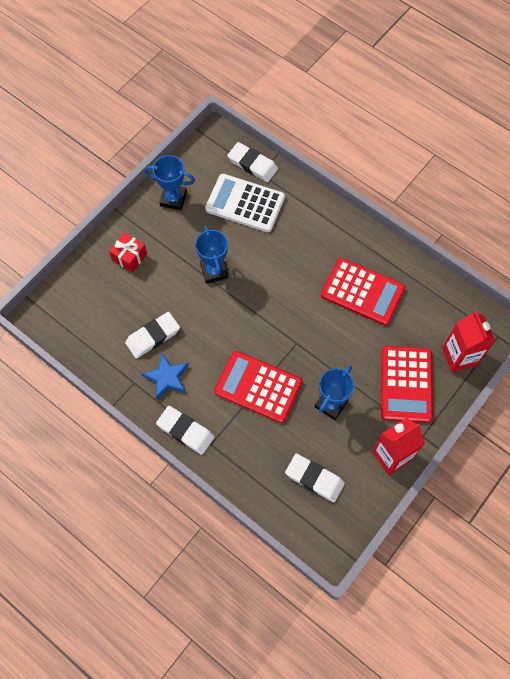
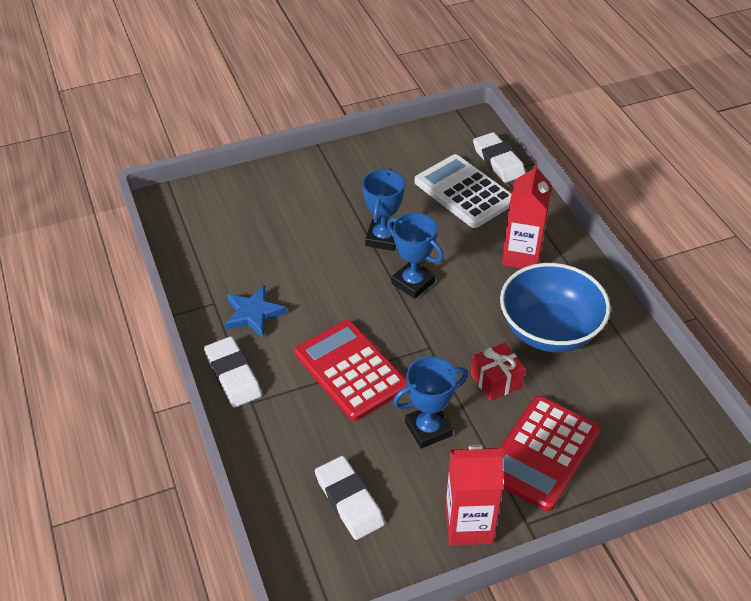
camera: 30 degrees right, 20 degrees down
red gift [109,232,147,273] -> red gift moved to [471,342,526,401]
white eraser [125,312,180,359] -> none
blue trophy [144,155,195,210] -> blue trophy moved to [387,213,444,299]
red calculator [321,258,405,326] -> blue bowl [500,263,611,352]
red carton [442,311,495,373] -> red carton moved to [502,163,552,269]

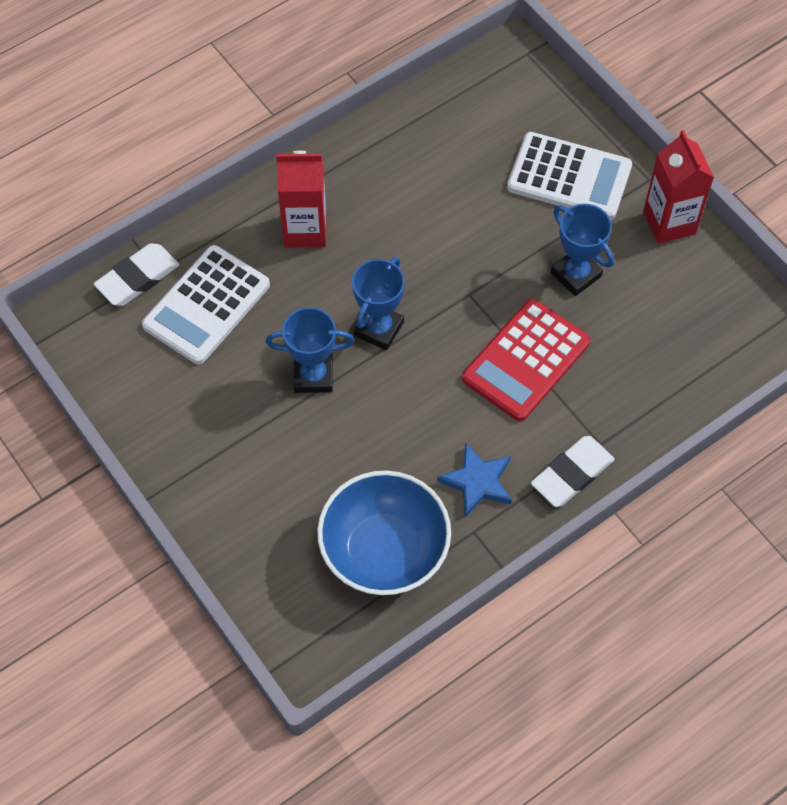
camera: 105 degrees left, 15 degrees up
white eraser [315,456,385,540] -> none
red gift [471,342,526,401] -> none
red calculator [499,396,600,511] -> white calculator [507,132,632,220]
blue bowl [500,263,611,352] -> blue bowl moved to [317,471,451,595]

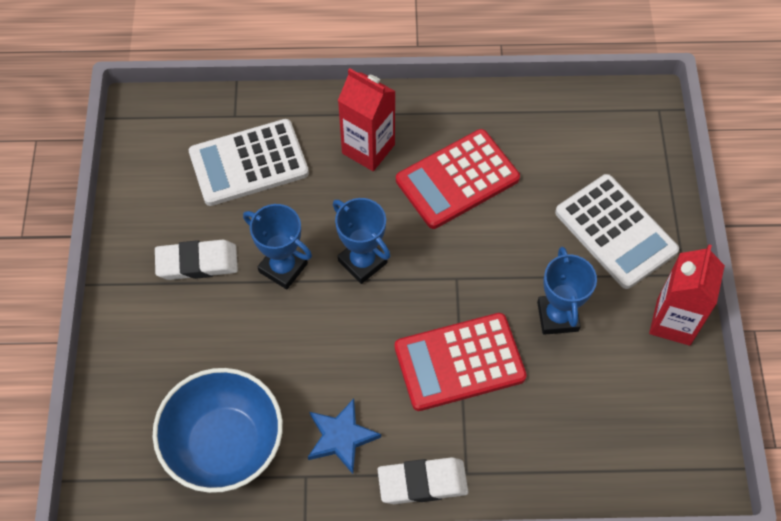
camera: 35 degrees right, 0 degrees up
white eraser [94,243,179,306] -> white eraser moved to [155,240,238,280]
blue trophy [352,257,405,350] -> blue trophy turned 75 degrees clockwise [333,198,390,284]
none -> red calculator [396,129,520,229]

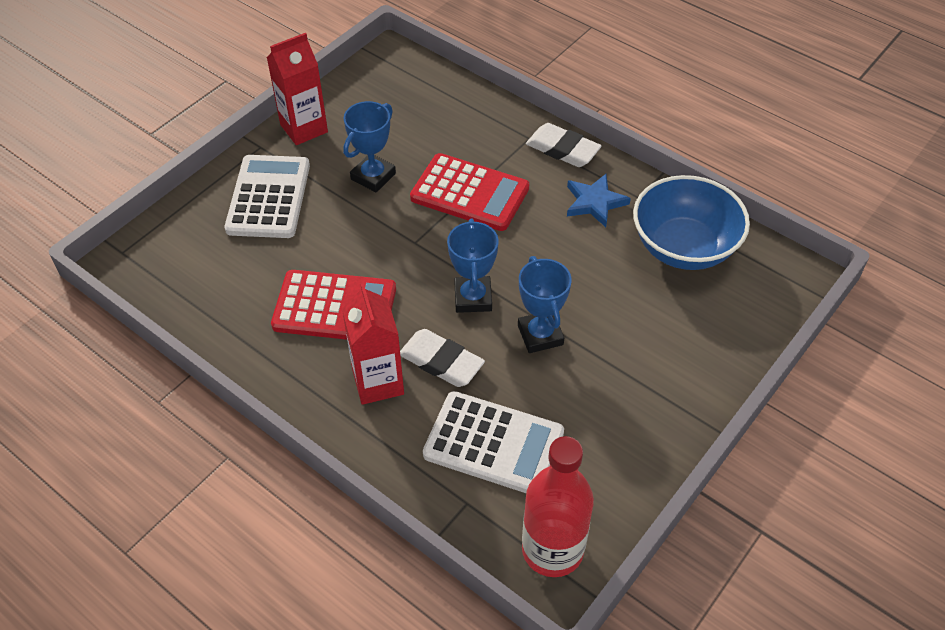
camera: 140 degrees left, 10 degrees down
white eraser [155,240,238,280] -> white eraser moved to [400,329,485,387]
none -> red bottle [522,436,594,577]

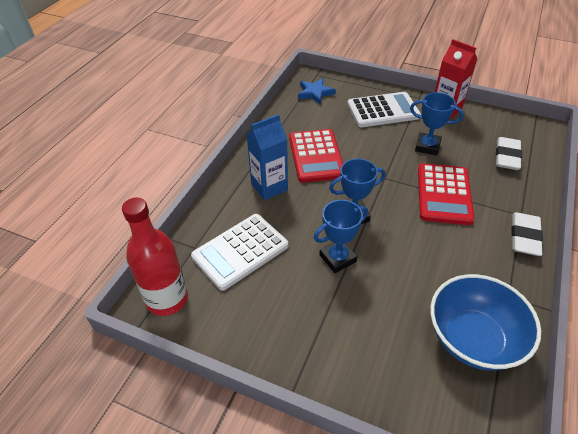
camera: 75 degrees right, 5 degrees down
red carton [342,283,404,405] -> blue carton [247,114,288,200]
white eraser [400,329,485,387] -> white eraser moved to [496,137,522,170]
white calculator [423,391,564,493] -> white calculator turned 45 degrees clockwise [191,214,288,291]
blue star [567,174,631,227] -> blue star moved to [298,78,336,104]

